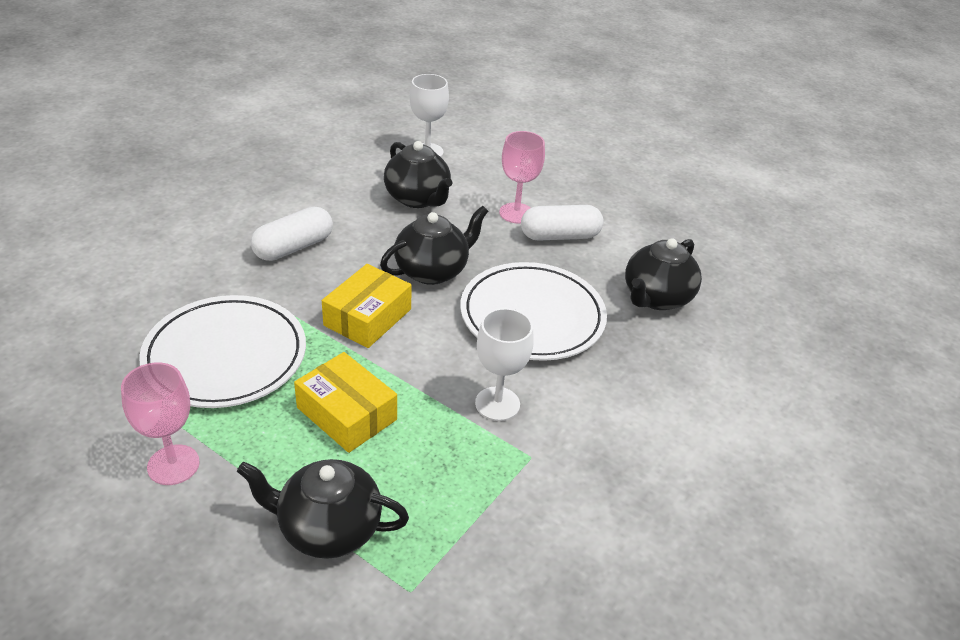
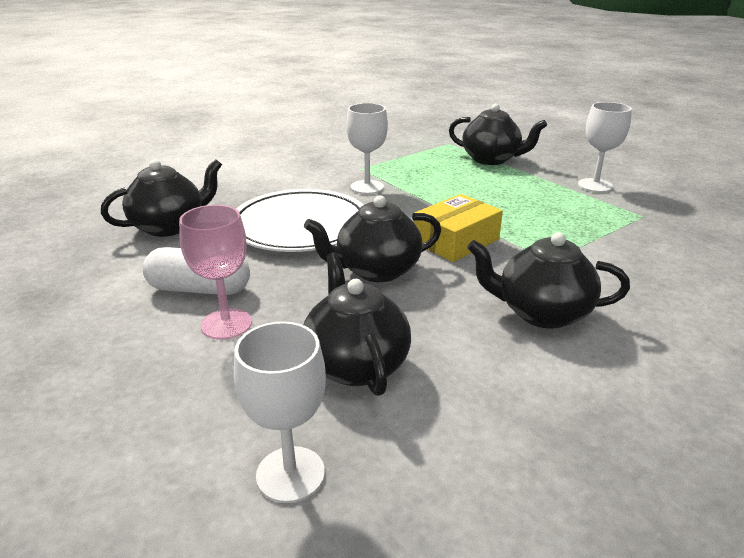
camera: 160 degrees left, 10 degrees down
pink goblet [121,363,200,485] -> white goblet [578,102,632,192]
white plate [139,295,306,408] -> none
white capsule [251,207,333,261] -> black teapot [467,232,630,329]
yellow box [294,352,397,453] -> none

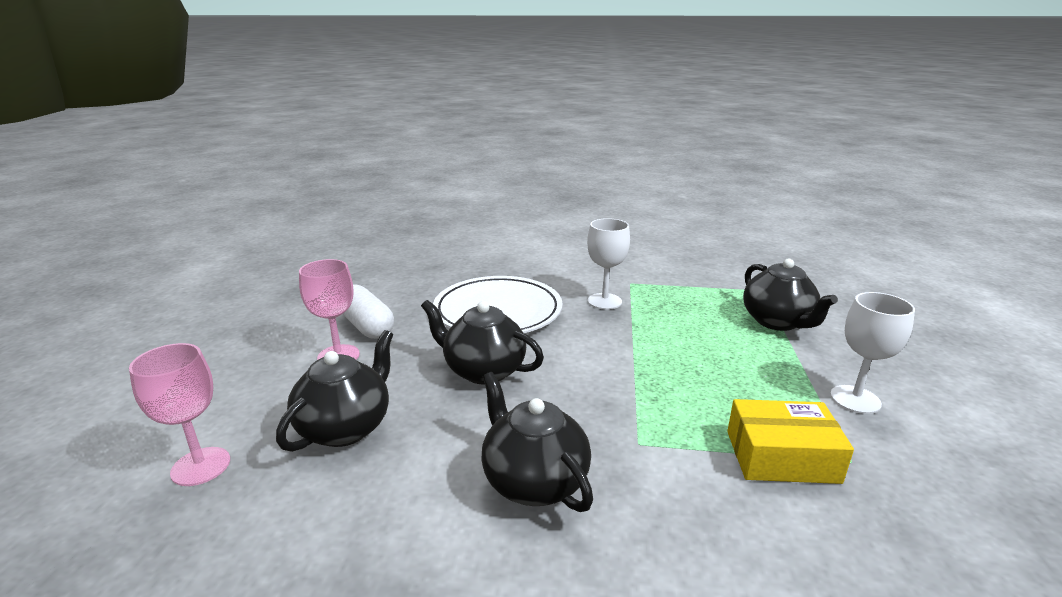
camera: 45 degrees right, 5 degrees down
black teapot [101,159,222,237] -> none
white goblet [234,321,326,503] -> pink goblet [129,343,230,486]
yellow box [413,194,503,262] -> yellow box moved to [727,399,854,484]

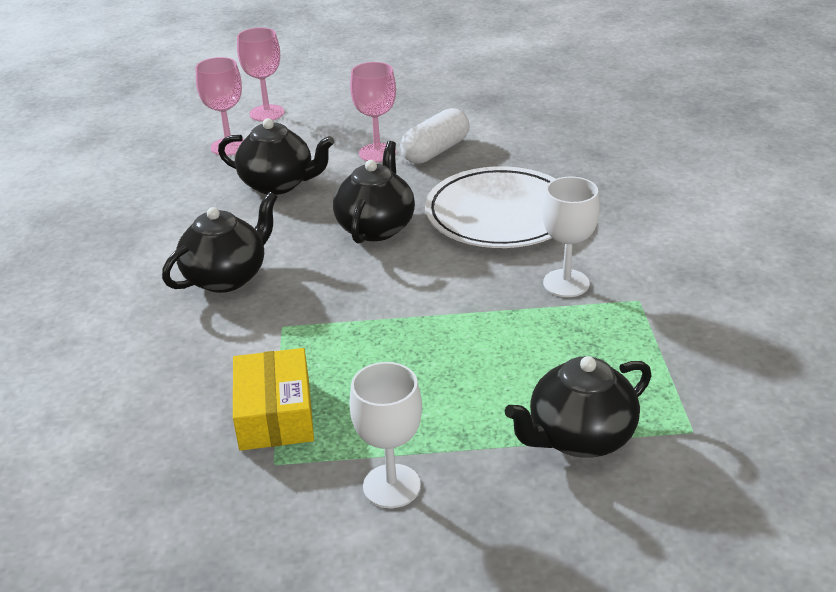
camera: 80 degrees right, 10 degrees up
none -> pink goblet [237,28,285,121]

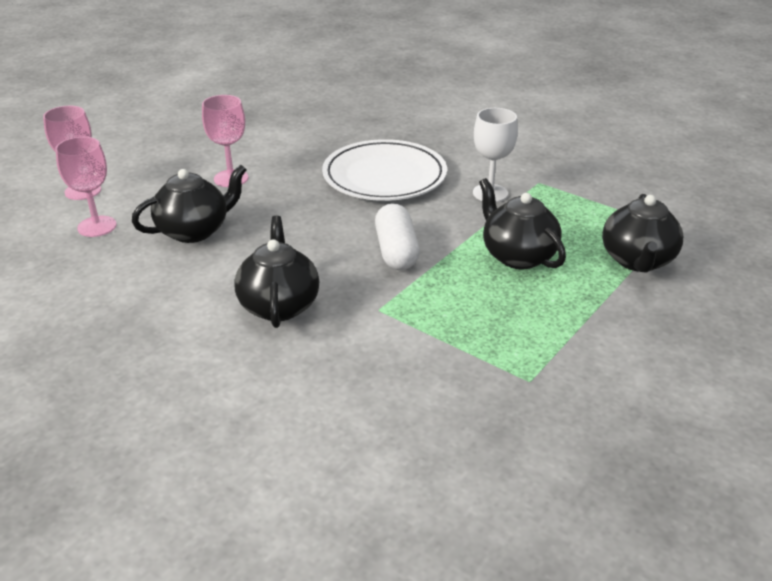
camera: 50 degrees left, 0 degrees up
yellow box [233,348,314,451] -> none
black teapot [333,141,415,244] -> black teapot moved to [479,178,566,269]
white goblet [349,362,422,508] -> none
white capsule [400,108,470,164] -> white capsule moved to [375,203,420,270]

